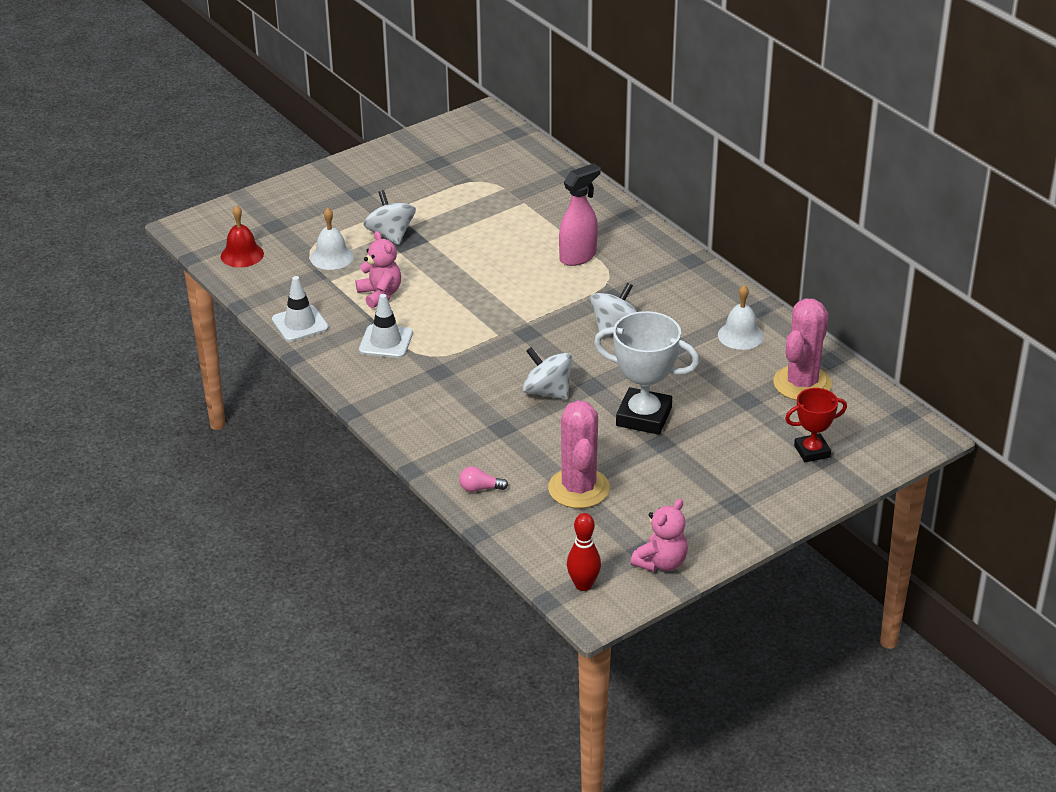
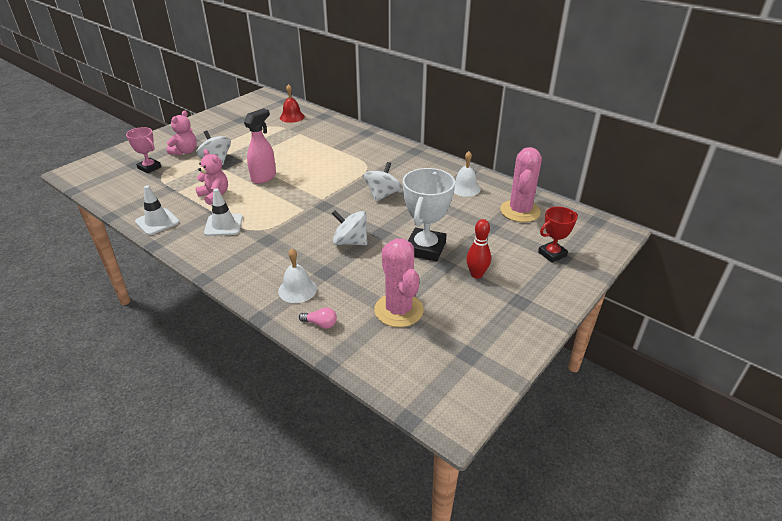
camera: 15 degrees left, 0 degrees up
red bell [221,205,264,268] -> red bell moved to [280,84,305,123]
white bell [310,208,354,270] -> white bell moved to [278,249,317,303]
pink light bulb [459,466,508,492] -> pink light bulb turned 150 degrees counterclockwise [299,307,337,329]
pink spray bottle [559,163,601,266] -> pink spray bottle moved to [244,108,276,184]
red bowling pin [567,513,601,591] -> red bowling pin moved to [466,219,491,279]
white trophy [594,311,699,435] -> white trophy turned 75 degrees counterclockwise [403,168,455,262]
pink teddy bear [631,499,688,572] -> pink teddy bear moved to [167,111,197,155]
none -> pink trophy [126,127,161,174]

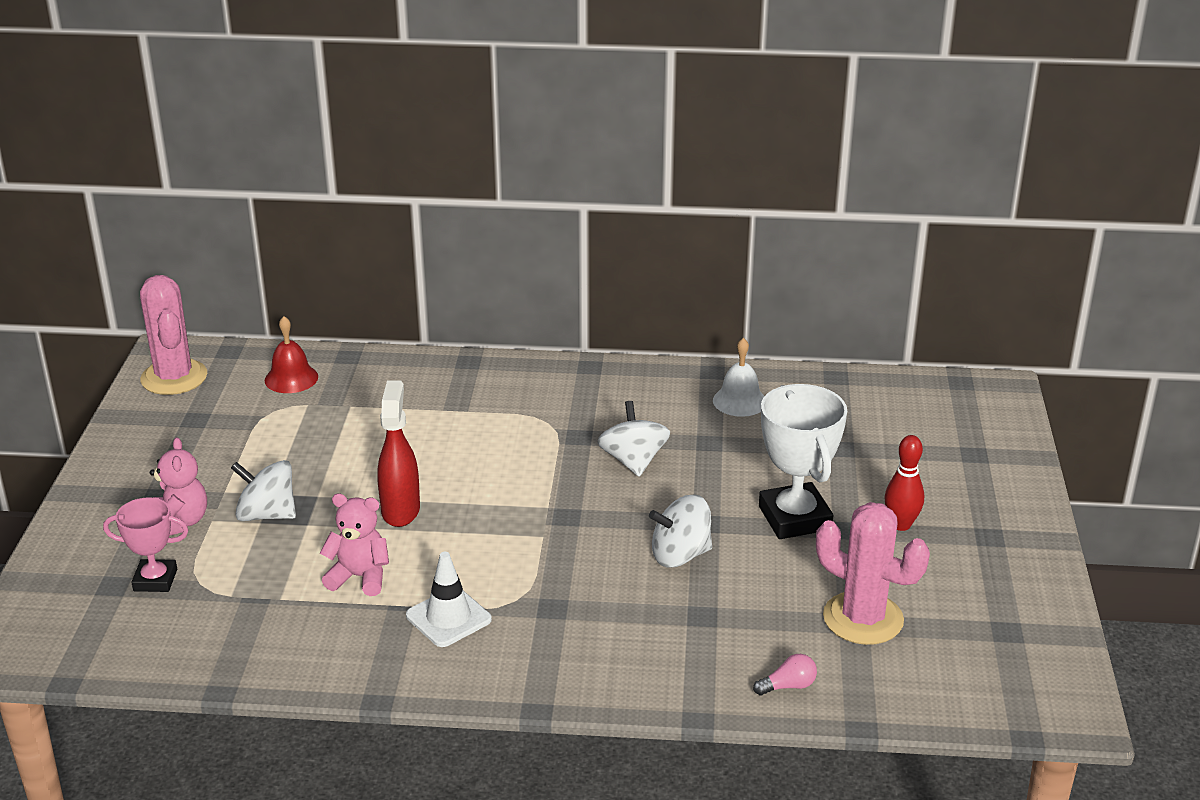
camera: 35 degrees left, 5 degrees down
white traffic cone [135,185,179,235] -> none
pink spray bottle [244,108,276,184] -> red spray bottle [377,381,420,527]
white bell [278,249,317,303] -> none
pink cactus [500,147,542,222] -> pink cactus moved to [140,275,207,395]
red trophy [538,206,578,263] -> none

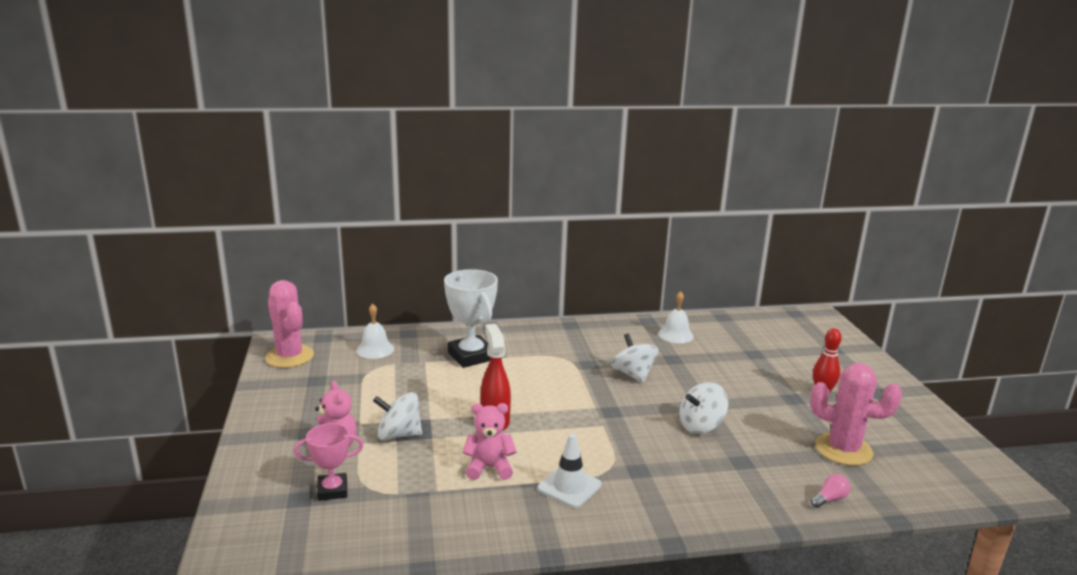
camera: 15 degrees left, 10 degrees down
red bell [265,316,318,393] -> white bell [356,304,394,359]
white trophy [759,384,847,539] -> white trophy moved to [444,269,498,368]

